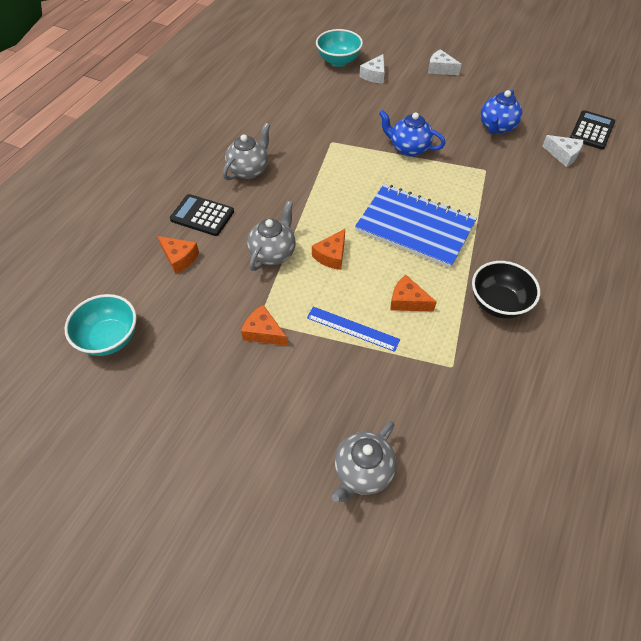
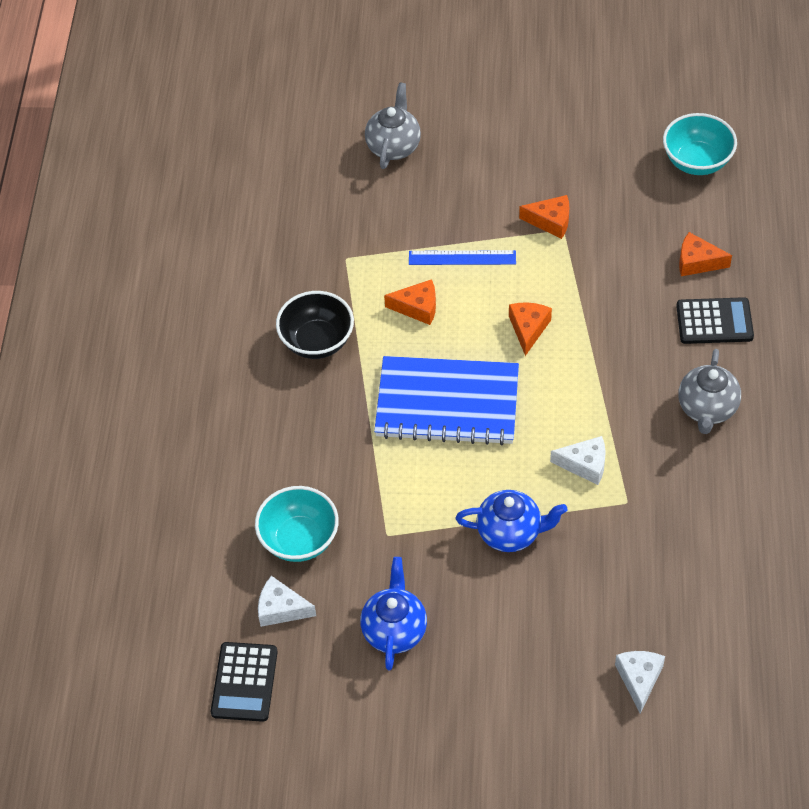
camera: 160 degrees right, 0 degrees up
grey teapot [247,201,296,271] -> none
turquoise bowl [316,29,363,67] -> turquoise bowl moved to [255,486,339,562]
white cheese [428,49,462,75] -> white cheese moved to [550,436,606,485]

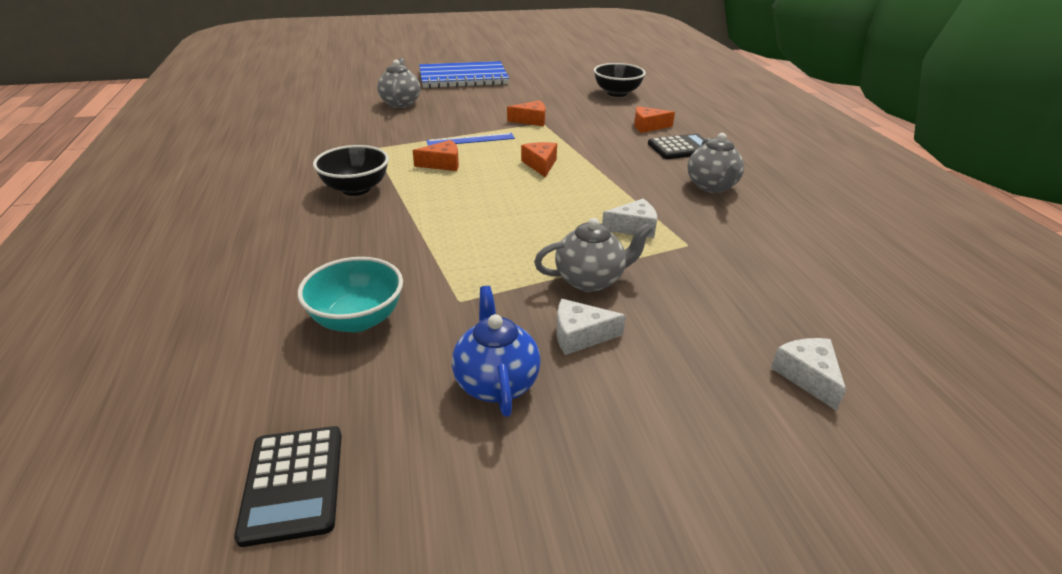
camera: 20 degrees left, 20 degrees down
white cheese [258,576,316,627] -> white cheese moved to [556,299,626,355]
blue notebook [374,356,519,445] -> blue notebook moved to [419,61,509,88]
blue teapot [456,490,567,552] -> grey teapot [534,218,653,292]
turquoise bowl [663,113,737,175] -> black bowl [594,63,646,97]

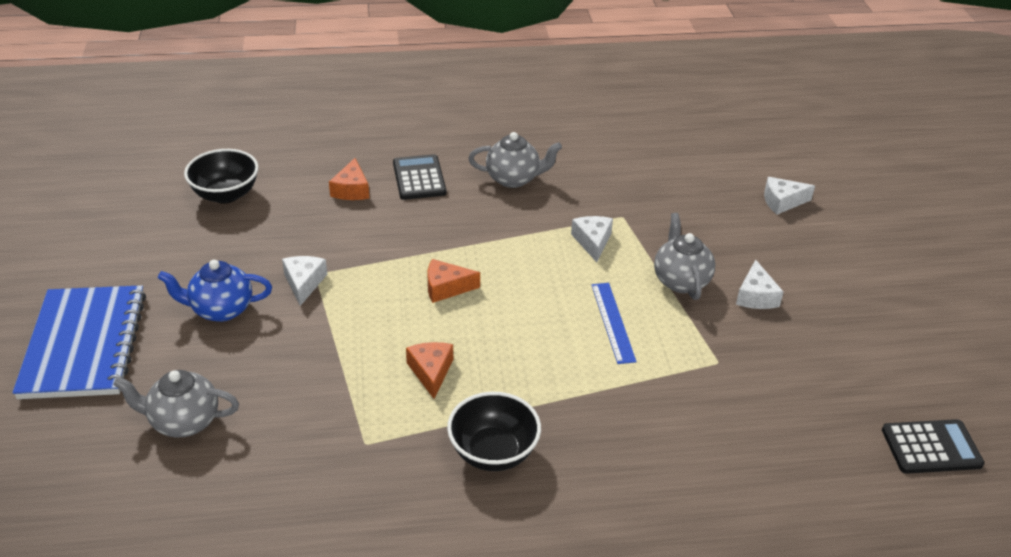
camera: 85 degrees left, 5 degrees up
turquoise bowl [298,257,403,332] -> none
blue ruler [426,133,515,146] -> blue ruler moved to [592,283,637,364]
blue teapot [452,286,541,417] -> blue teapot moved to [158,260,272,322]
orange cheese [507,100,546,126] -> white cheese [282,256,327,306]

